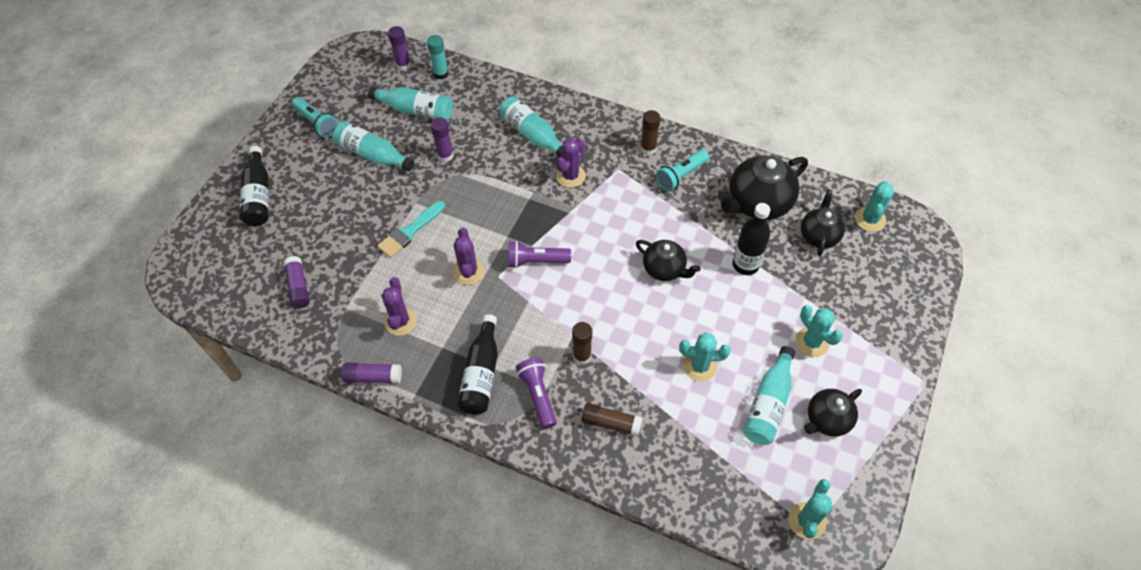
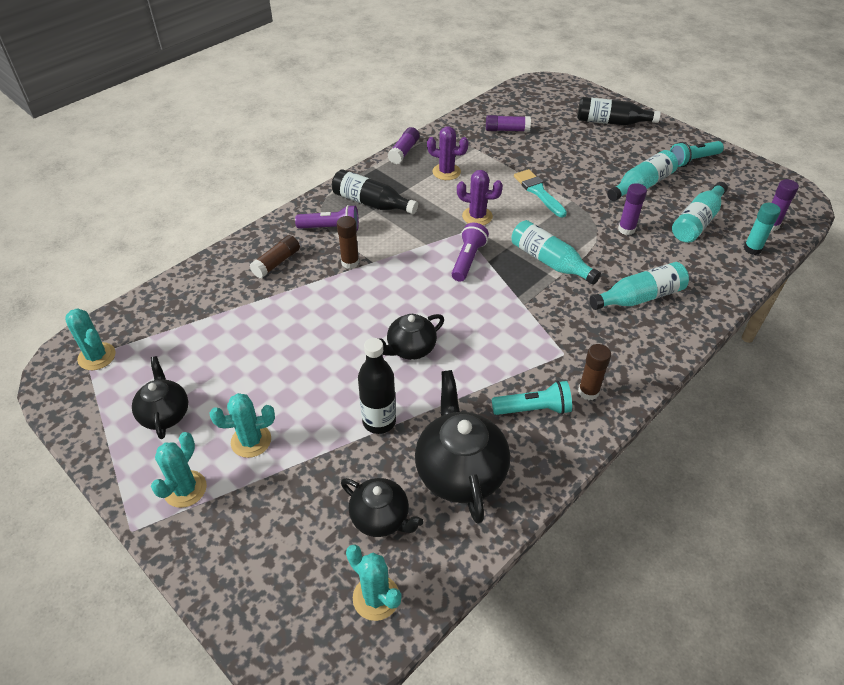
camera: 110 degrees right, 10 degrees down
purple cactus [556,138,586,188] -> none
turquoise flashlight [656,149,709,191] -> turquoise flashlight turned 105 degrees clockwise [492,381,572,415]
turquoise cactus [679,333,731,382] -> turquoise cactus moved to [151,432,207,508]
turquoise bottle [743,346,795,445] -> turquoise bottle moved to [512,220,601,285]

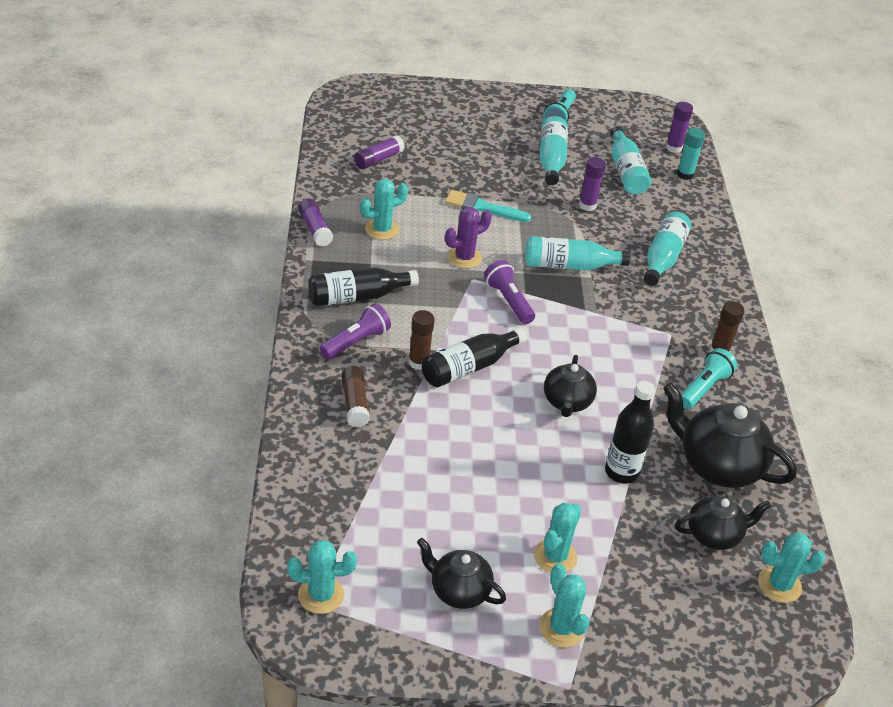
camera: 50 degrees left, 5 degrees down
purple cactus [427,126,469,180] -> turquoise cactus [360,179,408,240]
black bottle [577,97,661,126] -> black bottle moved to [422,327,526,387]

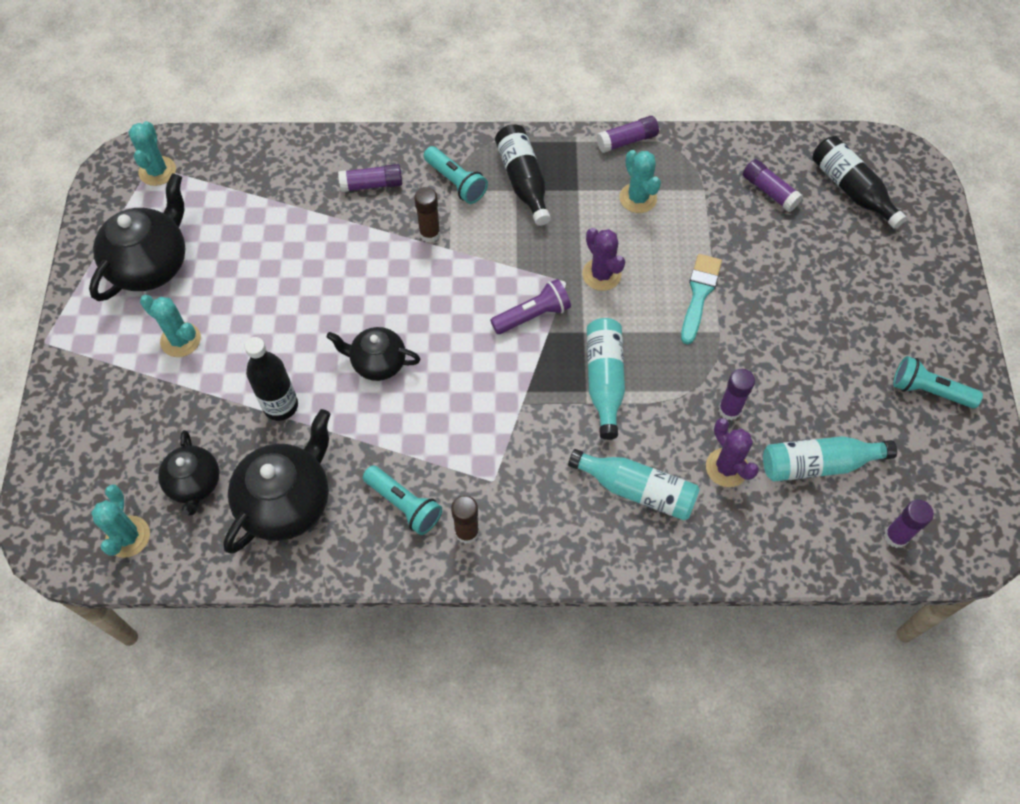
camera: 95 degrees right, 20 degrees up
purple flashlight [320,303,391,359] -> turquoise flashlight [423,146,488,204]
brown glue stick [341,366,369,427] -> purple glue stick [338,164,402,192]
black teapot [417,538,506,609] -> black teapot [89,173,185,301], size x1.64
black bottle [422,327,526,387] -> black bottle moved to [812,136,907,229]
turquoise cactus [539,564,590,648] -> none
turquoise bottle [540,116,568,185] -> none
turquoise glue stick [677,128,705,180] -> none
none -> purple cactus [706,418,759,487]

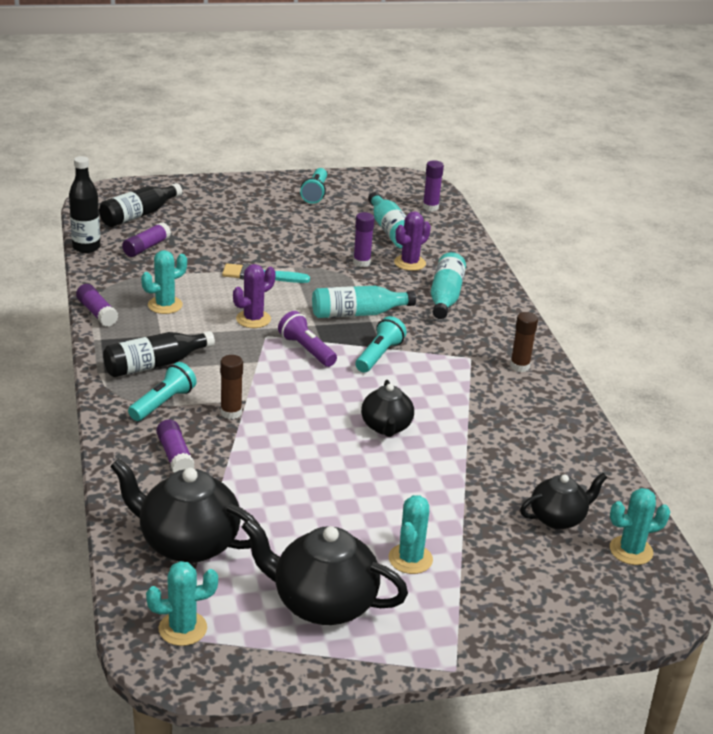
camera: 105 degrees left, 30 degrees down
black teapot [223,409,331,553] -> black teapot moved to [110,458,260,563]
black bottle [245,337,298,421] -> black bottle moved to [69,156,101,253]
turquoise flashlight [363,465,442,535] -> turquoise flashlight moved to [356,316,407,372]

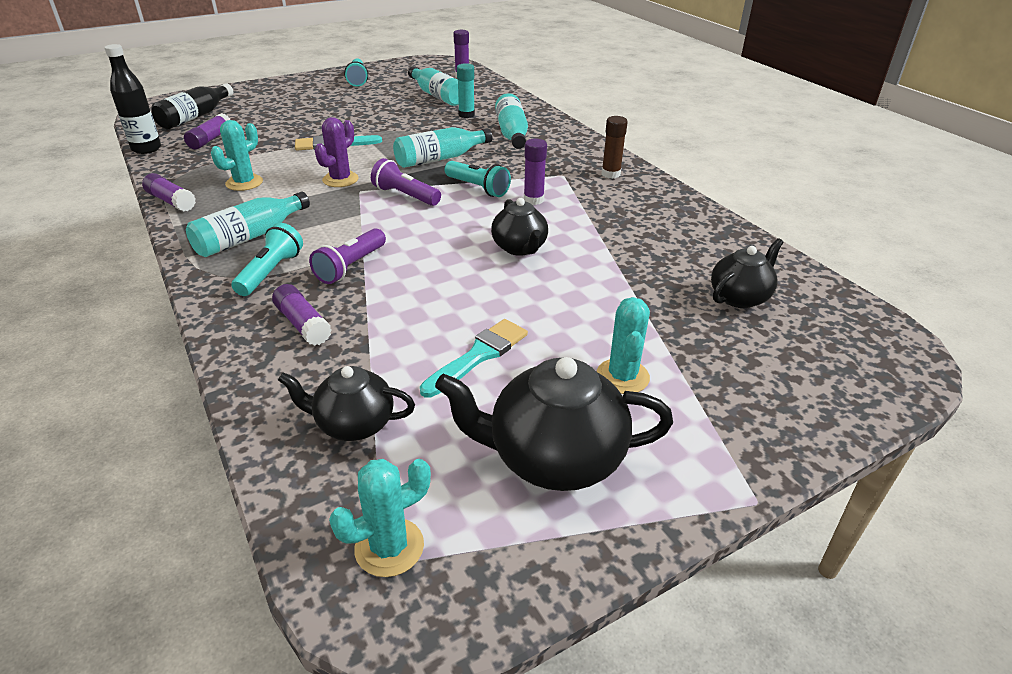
camera: 15 degrees left, 5 degrees up
black bottle [103,331,215,377] -> turquoise bottle [186,192,310,257]
black teapot [110,458,260,563] -> black teapot [278,366,415,441], size x0.61
brown glue stick [220,355,243,419] -> purple flashlight [309,228,386,284]
purple glue stick [353,212,375,267] -> purple glue stick moved to [524,139,547,205]
turquoise flashlight [356,316,407,372] -> turquoise flashlight turned 120 degrees clockwise [445,161,511,197]
purple cactus [394,211,431,271] -> turquoise glue stick [457,63,475,118]
turquoise cactus [610,488,670,565] -> none
none -> turquoise brush [420,319,528,398]

